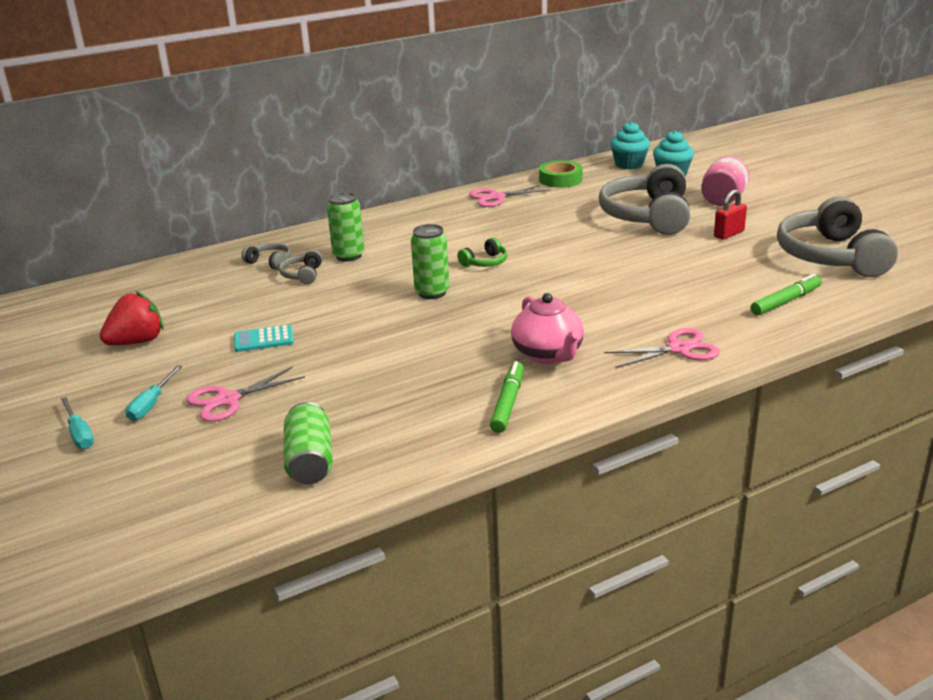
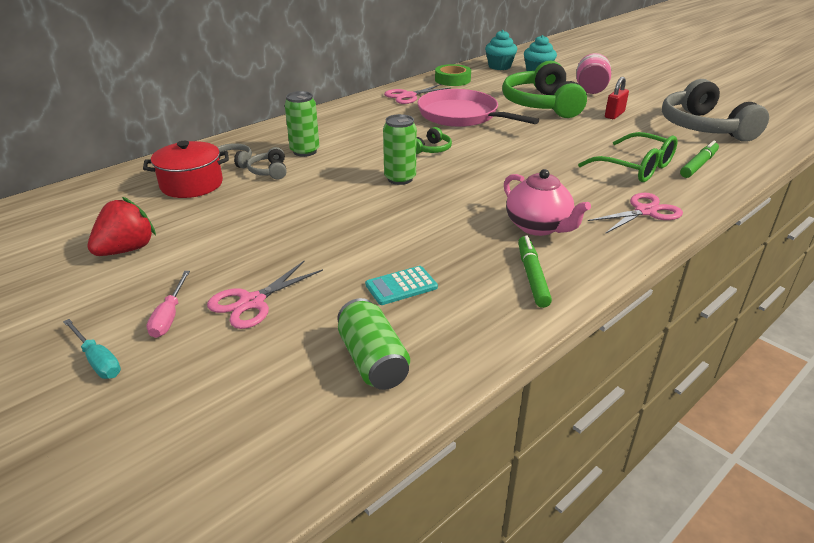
camera: 15 degrees left, 5 degrees up
turquoise screwdriver [125,365,182,421] -> pink screwdriver [146,271,190,338]
turquoise calculator [234,325,294,352] -> turquoise calculator moved to [365,266,438,305]
grey headphones [599,164,690,235] -> green headphones [502,61,587,118]
none -> red pot [143,141,229,198]
none -> pink pan [417,89,539,127]
none -> green glasses [578,132,677,182]

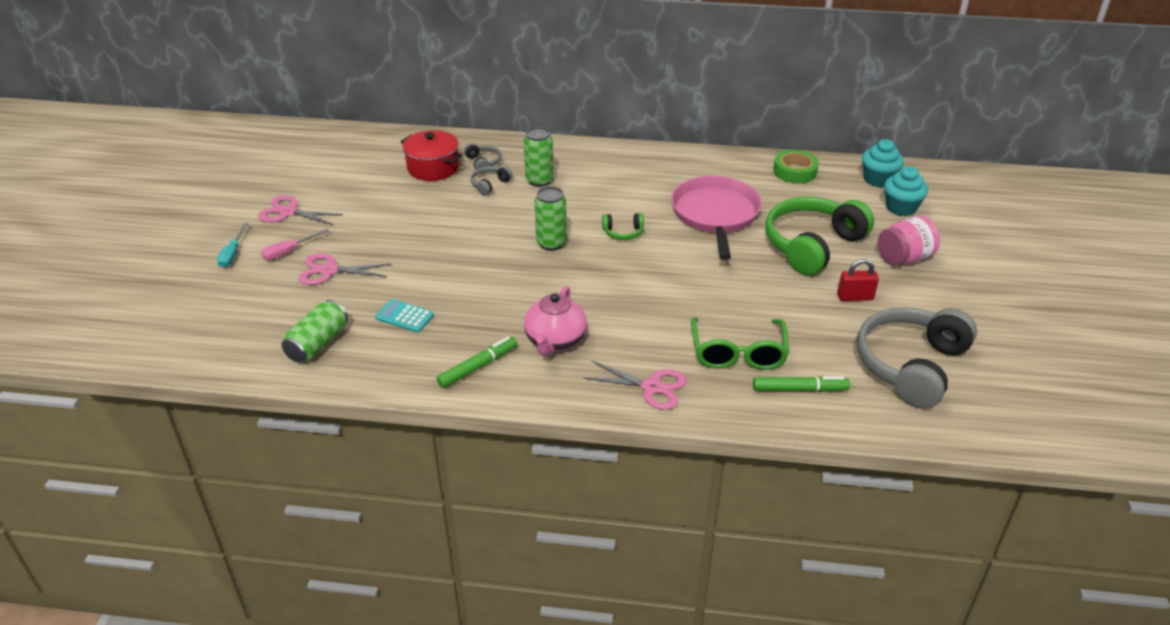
camera: 50 degrees right, 5 degrees up
red strawberry [88,197,156,256] -> none
pink scissors [384,84,450,104] -> pink scissors moved to [258,195,343,225]

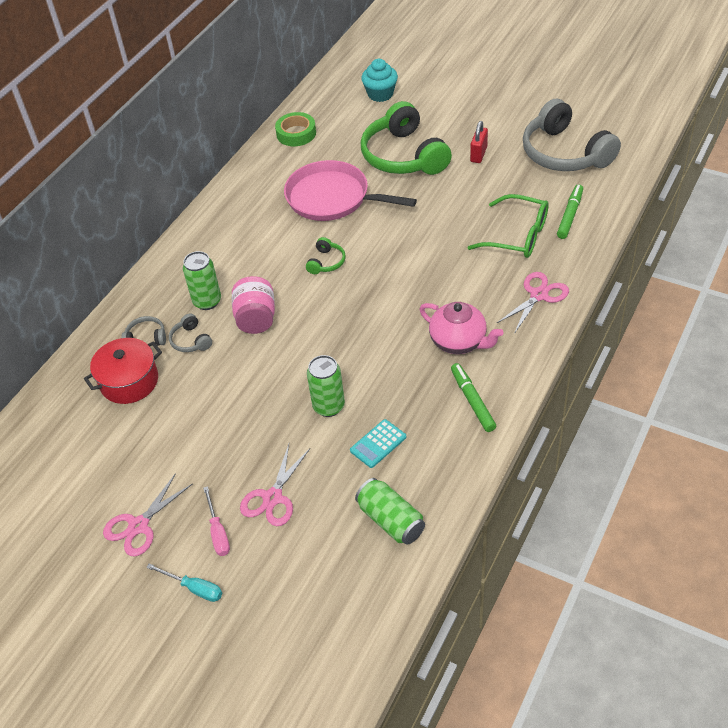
camera: 65 degrees left, 10 degrees up
green can [535,186,567,251] -> green can moved to [307,355,345,417]
turquoise cupcake [862,139,904,187] -> none
pink jar [878,216,940,266] -> pink jar moved to [232,276,275,334]

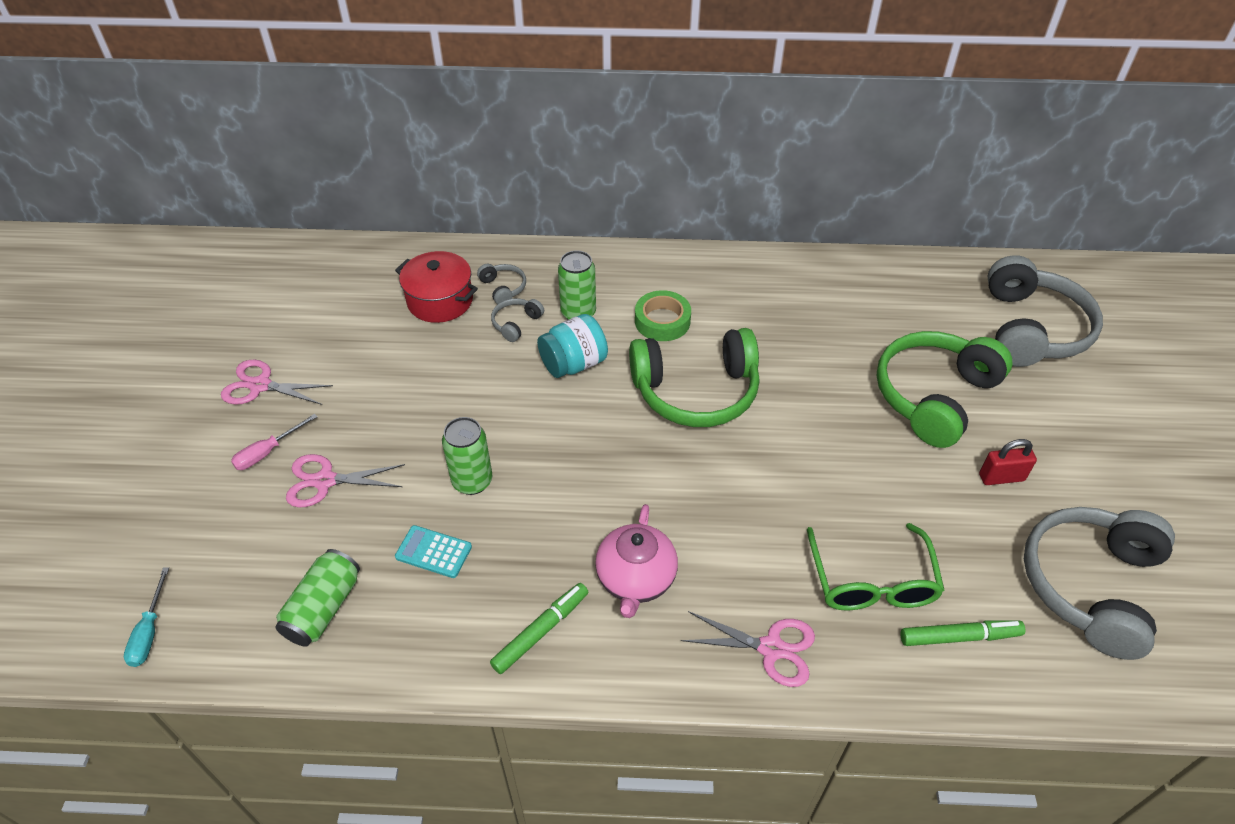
camera: 60 degrees right, 0 degrees up
turquoise screwdriver [146,564,222,602] -> turquoise screwdriver moved to [124,567,169,667]
pink jar [232,276,275,334] -> turquoise jar [537,314,608,378]
green tape [275,112,316,146] -> green tape moved to [635,290,691,341]
pink pan [284,160,417,221] -> none
green headphones [306,237,346,274] -> green headphones [629,328,760,427], size x2.37
turquoise cupcake [361,59,398,102] -> grey headphones [988,255,1103,367]

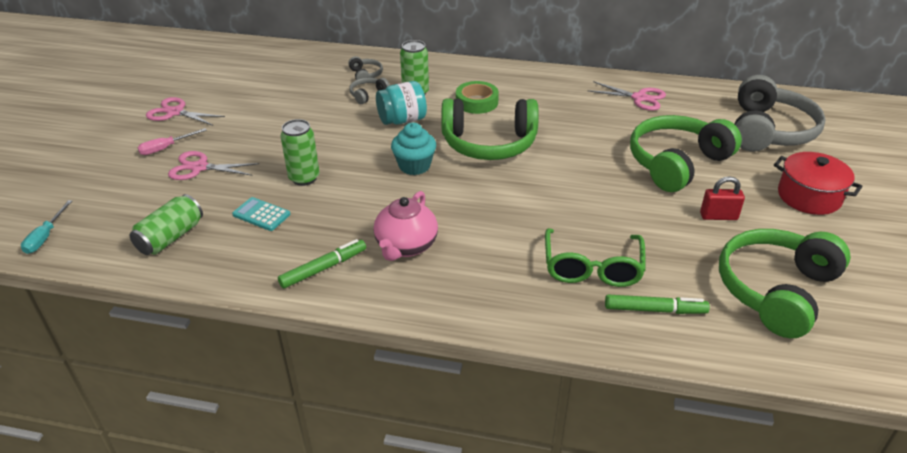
camera: 10 degrees right, 10 degrees down
red pot [395,251,478,323] -> red pot moved to [774,152,863,215]
pink scissors [681,611,815,687] -> pink scissors moved to [587,81,666,111]
grey headphones [1024,507,1175,660] -> green headphones [719,229,851,338]
none -> turquoise cupcake [391,123,436,175]

